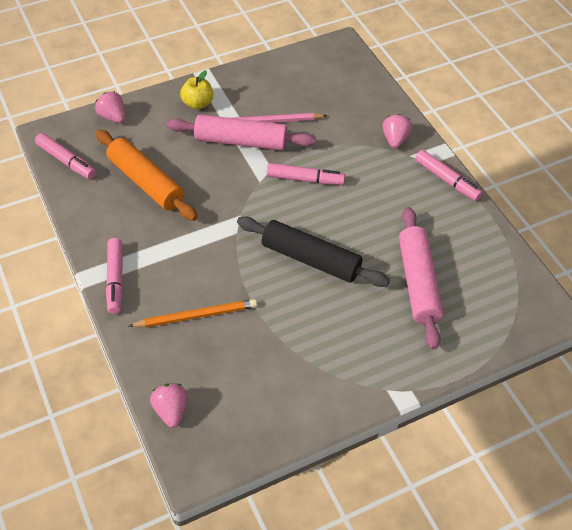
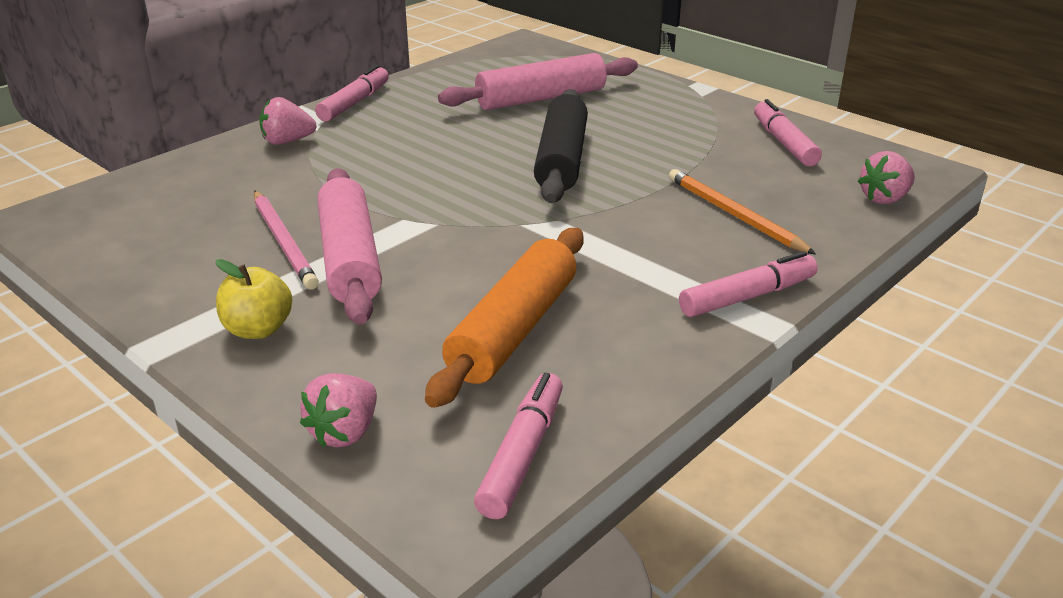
camera: 110 degrees left, 20 degrees down
pink marker [267,163,345,185] -> pink marker moved to [754,99,822,166]

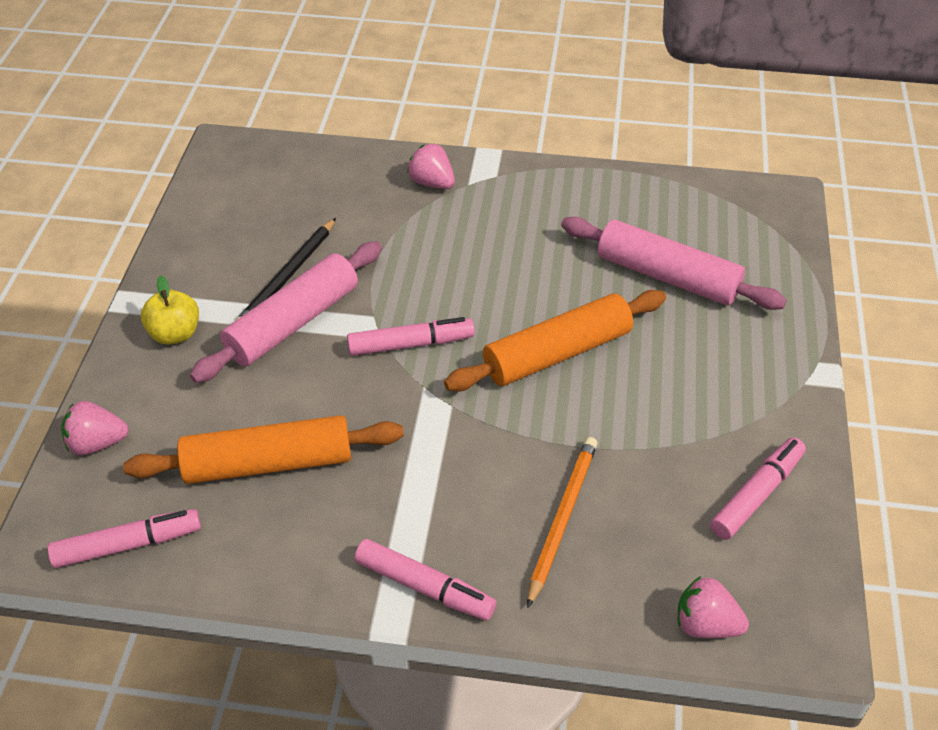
camera: 55 degrees right, 15 degrees up
pink pencil [254,191,319,290] -> black pencil [235,218,336,321]
pink marker [315,65,389,122] -> pink marker moved to [347,317,474,356]
black rolling pin [534,89,588,203] -> orange rolling pin [444,290,666,391]

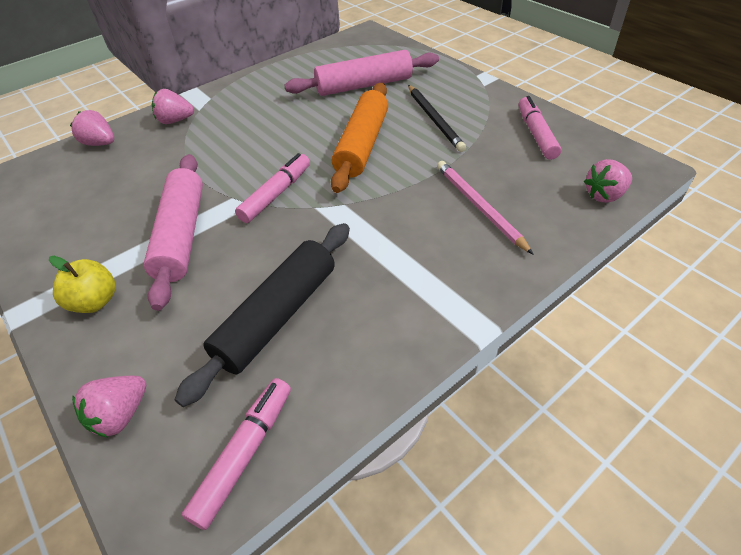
camera: 45 degrees left, 0 degrees up
orange rolling pin [123,415,404,484] -> black rolling pin [175,223,350,407]
black pencil [235,218,336,321] -> black pencil moved to [408,85,466,152]
pink marker [355,539,496,621] -> none
orange pencil [527,437,597,608] -> pink pencil [437,161,534,255]
none -> pink strawberry [70,110,114,146]

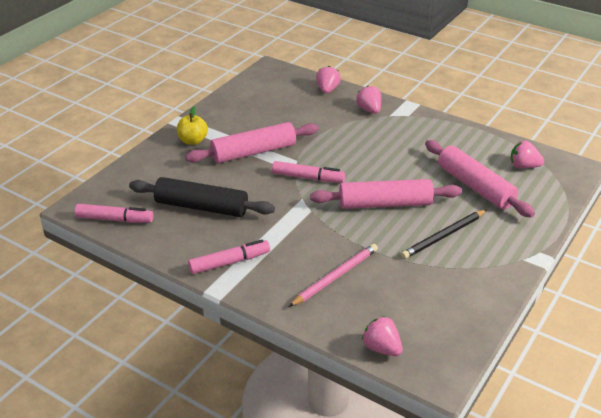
camera: 70 degrees right, 10 degrees down
pink strawberry [72,376,146,438] -> pink strawberry moved to [511,141,544,169]
orange rolling pin [331,83,388,193] -> pink rolling pin [310,179,462,209]
pink marker [518,96,561,160] -> pink marker moved to [188,239,270,274]

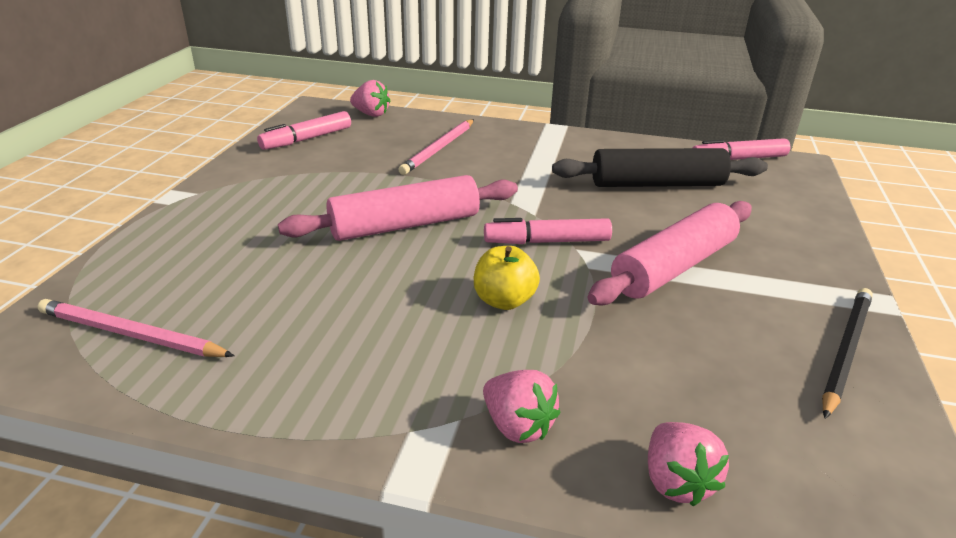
camera: 160 degrees right, 5 degrees down
yellow apple [177,107,208,145] -> yellow apple moved to [474,246,540,310]
pink marker [188,239,270,274] -> pink marker moved to [257,111,351,150]
black pencil [401,210,486,259] -> black pencil moved to [822,288,873,419]
pink rolling pin [425,140,535,217] -> none
pink strawberry [511,141,544,169] -> pink pencil [37,299,234,357]

